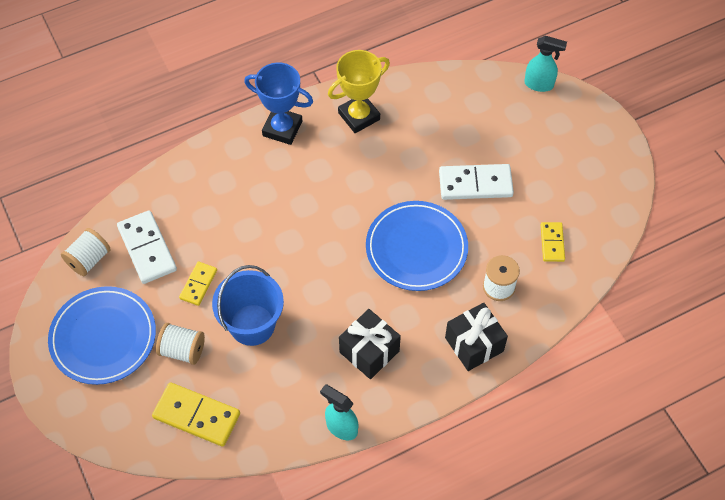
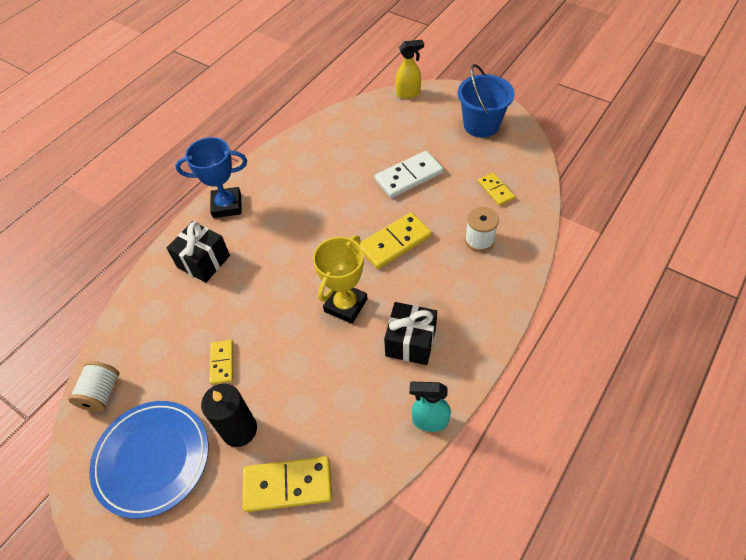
camera: 25 degrees left, 5 degrees down
white domino [117,210,177,284] -> none
white spool [156,323,205,365] -> black candle [201,384,257,447]
blue bucket [212,265,284,346] -> blue bucket moved to [458,64,515,137]
yellow trophy [328,50,390,133] -> yellow trophy moved to [313,236,367,324]
blue plate [366,201,468,291] -> yellow domino [360,212,432,269]
black gift [445,303,508,371] -> black gift moved to [167,221,230,283]
turquoise spray bottle [524,36,567,92] -> yellow spray bottle [396,40,424,99]

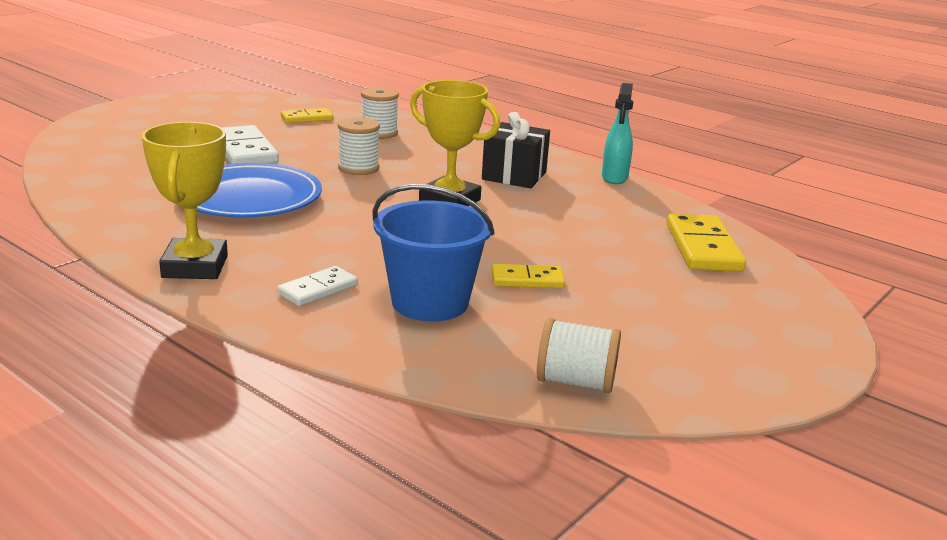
camera: 90 degrees left, 30 degrees down
blue plate [89,401,209,519] -> blue plate moved to [197,163,322,218]
black gift [167,221,230,283] -> white domino [277,266,358,306]
blue trophy [176,137,247,218] -> yellow trophy [142,122,228,279]
black candle [201,384,257,447] -> none
yellow domino [360,212,432,269] -> white spool [338,117,380,175]
yellow spray bottle [396,40,424,99] -> none
blue bucket [458,64,515,137] -> blue bucket moved to [373,184,495,322]

